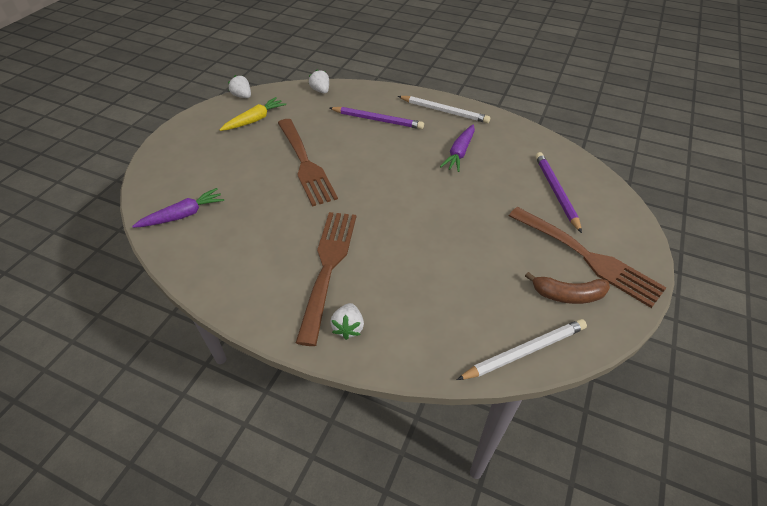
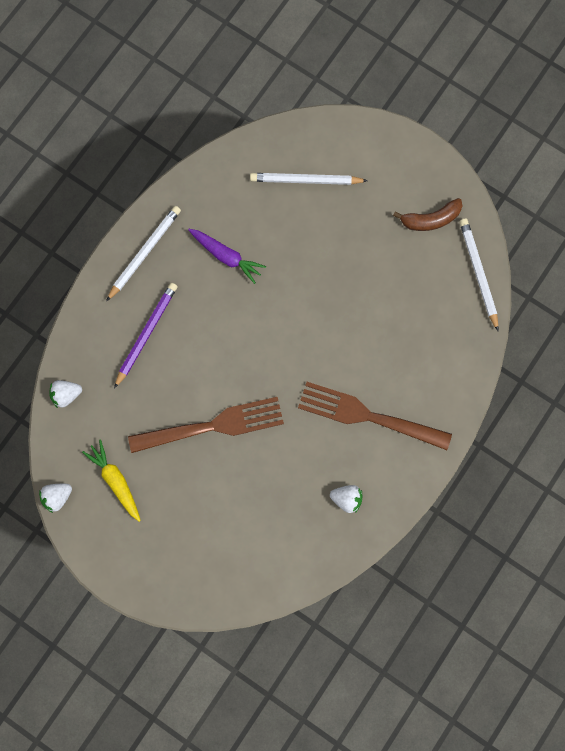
camera: 80 degrees left, 30 degrees up
purple carrot [132,188,224,228] -> none
white strawberry [330,303,364,340] -> white strawberry moved to [330,485,362,513]
brown fork [509,207,667,308] -> none
brown banana [525,272,610,304] -> brown banana turned 60 degrees clockwise [393,198,462,231]
purple pencil [535,152,582,233] -> white pencil [250,173,368,185]

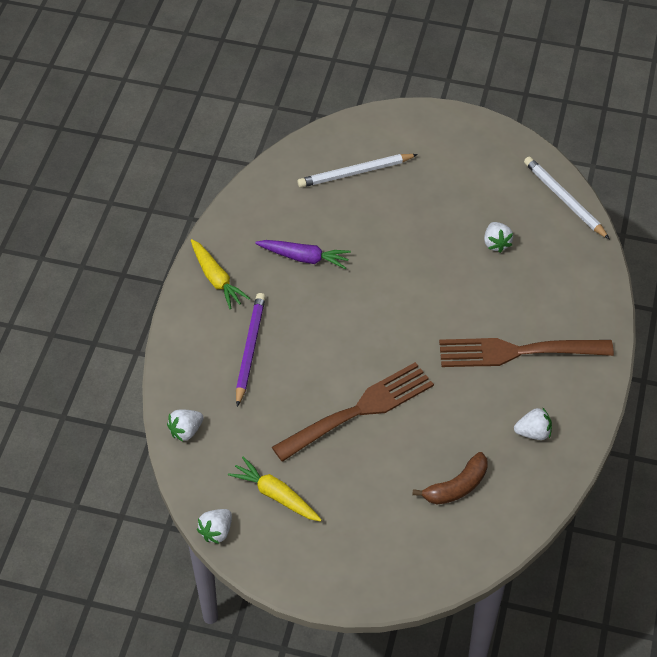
camera: 20 degrees left, 25 degrees down
white pencil [106,206,181,301] -> yellow carrot [191,239,250,309]
brown banana [393,198,462,231] -> brown banana moved to [412,452,488,505]
none -> white strawberry [484,222,513,253]

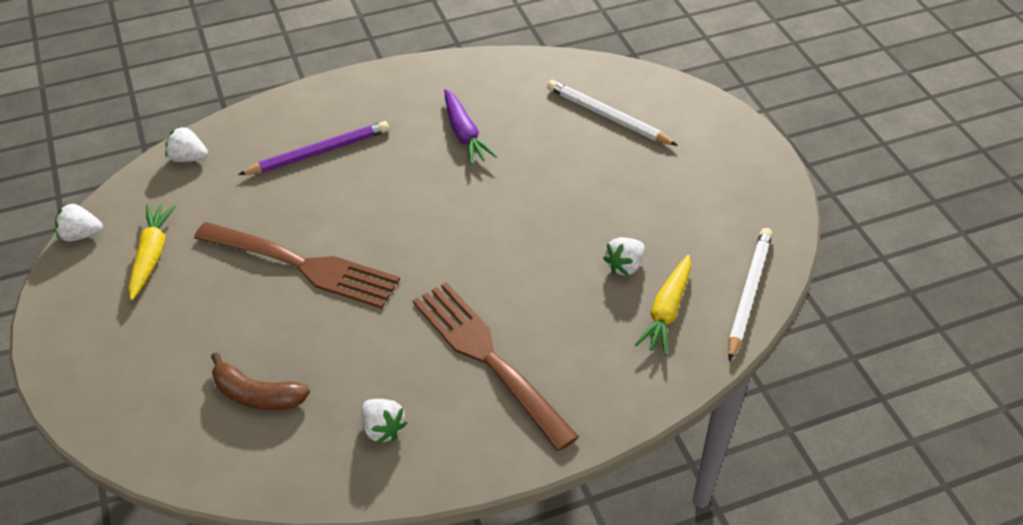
camera: 55 degrees right, 5 degrees down
yellow carrot [191,239,250,309] -> yellow carrot moved to [635,255,691,355]

